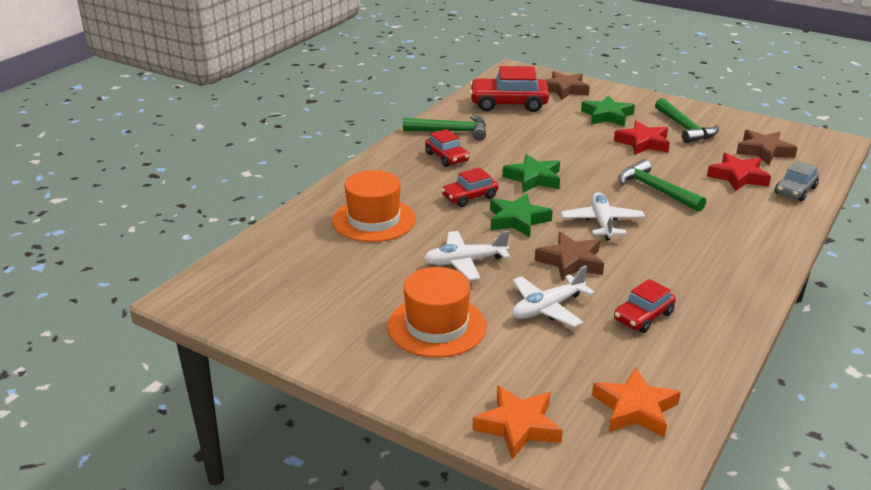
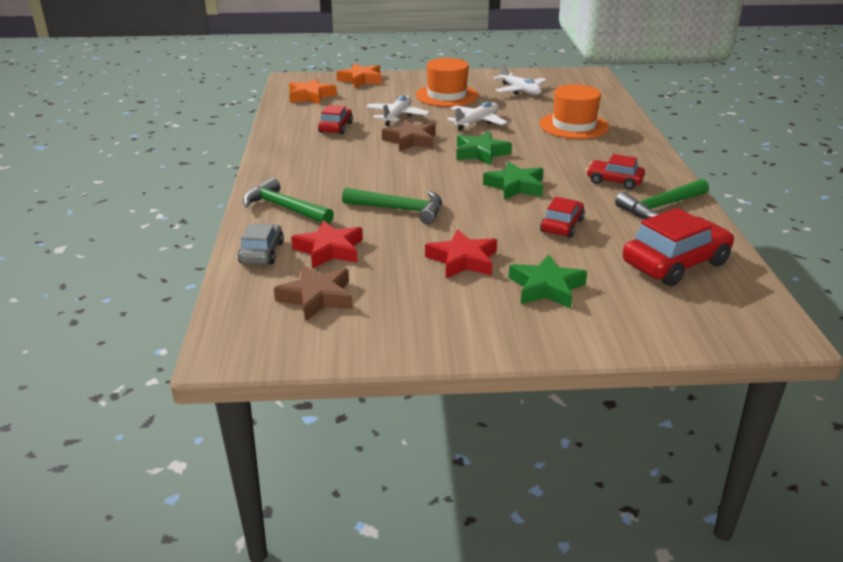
camera: 145 degrees right, 0 degrees up
red car [441,167,498,207] -> red car moved to [540,197,585,238]
brown star [545,71,590,100] -> none
white plane [561,192,645,241] -> white plane moved to [493,62,547,95]
green hammer [655,98,719,143] -> green hammer moved to [243,177,334,224]

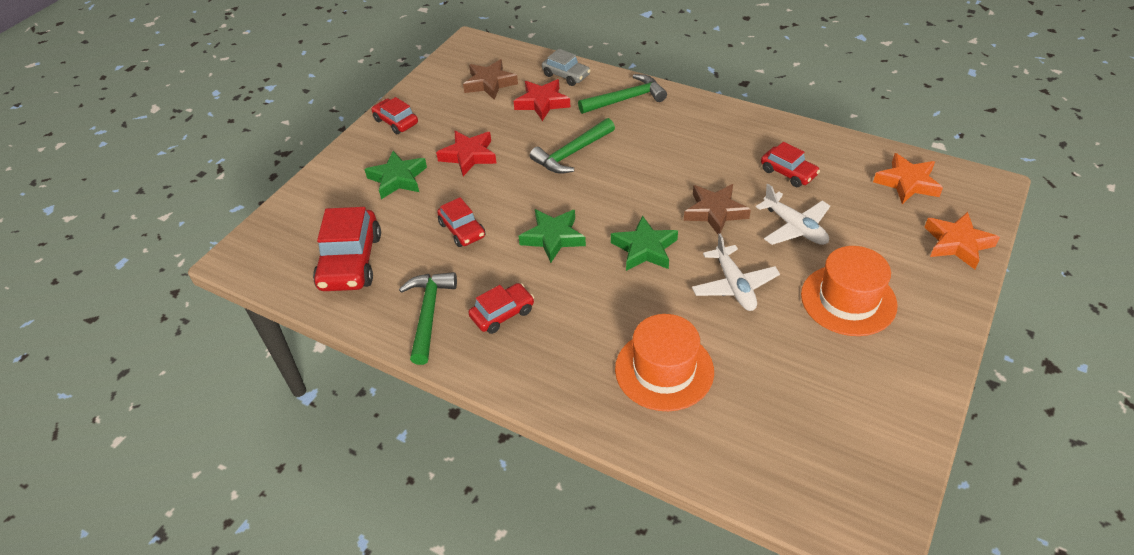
camera: 125 degrees right, 15 degrees up
white plane [493,62,547,95] -> none
none -> red car [371,97,418,134]

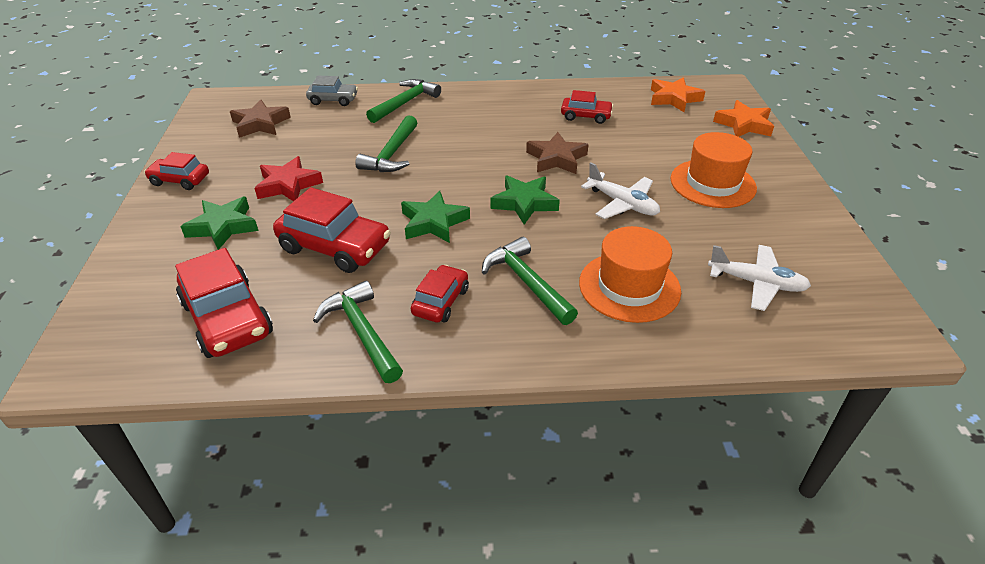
camera: 35 degrees left, 5 degrees down
red car [437,197,485,247] -> red car [273,187,391,273], size x1.71
red star [513,79,570,121] -> none
white plane [756,184,830,245] -> white plane moved to [708,245,811,311]
none -> green hammer [482,237,578,325]

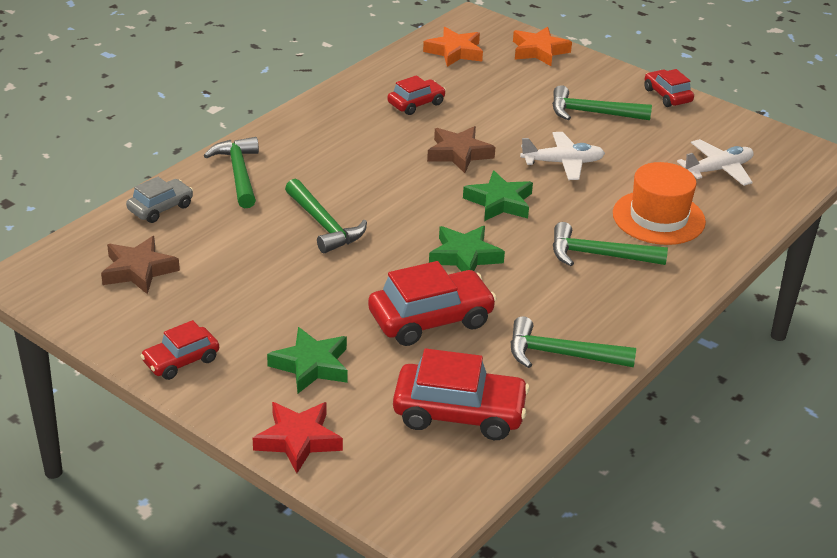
camera: 50 degrees left, 5 degrees down
red star [254,156,323,202] -> red star moved to [253,402,343,473]
red car [411,265,469,323] -> red car moved to [644,69,694,107]
orange hat [671,132,757,208] -> green hammer [552,85,652,120]

